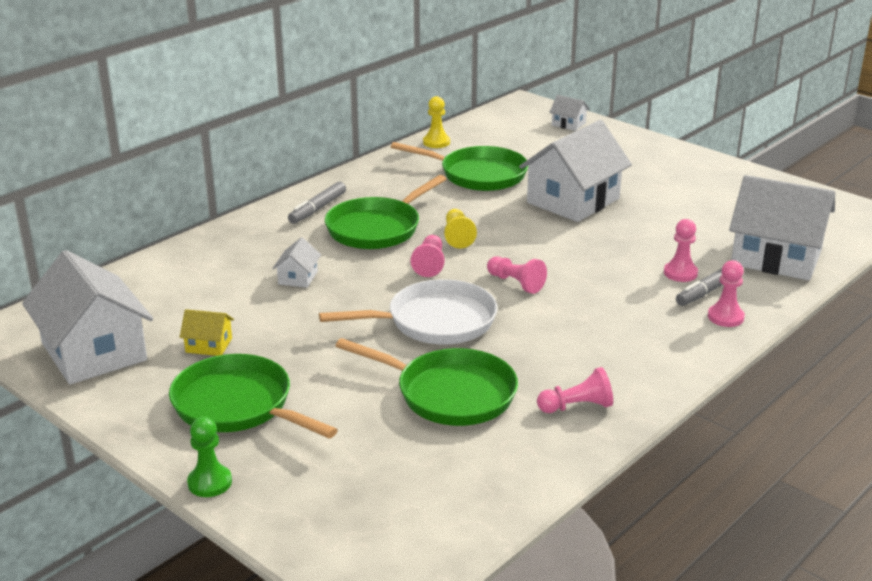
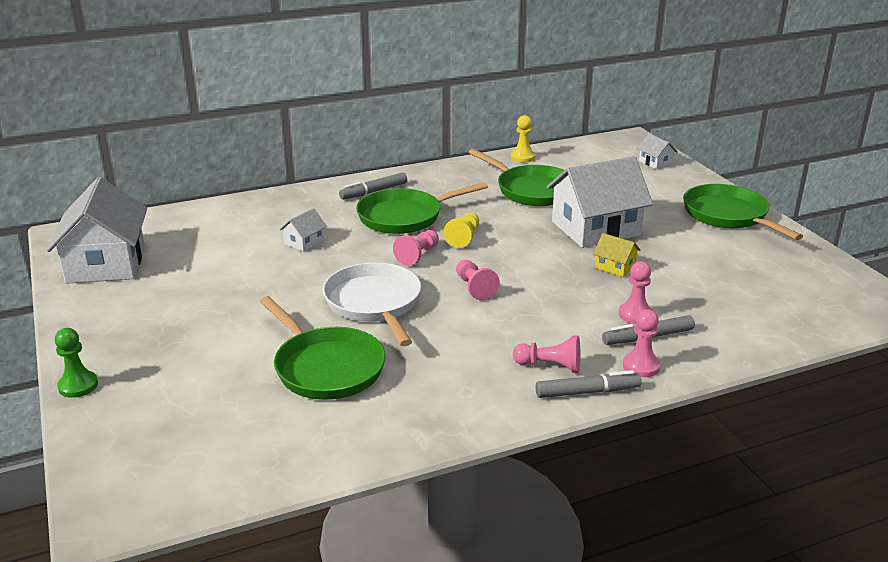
camera: 25 degrees right, 0 degrees up
green pan [169,354,338,438] -> green pan moved to [683,184,803,240]
yellow house [180,309,234,356] -> yellow house moved to [593,233,641,277]
white pan [319,279,497,344] -> white pan turned 120 degrees counterclockwise [323,262,421,346]
pink pawn [537,367,613,413] -> pink pawn moved to [513,336,581,373]
white house [729,175,835,280] -> none
none -> grey marker [536,370,642,398]

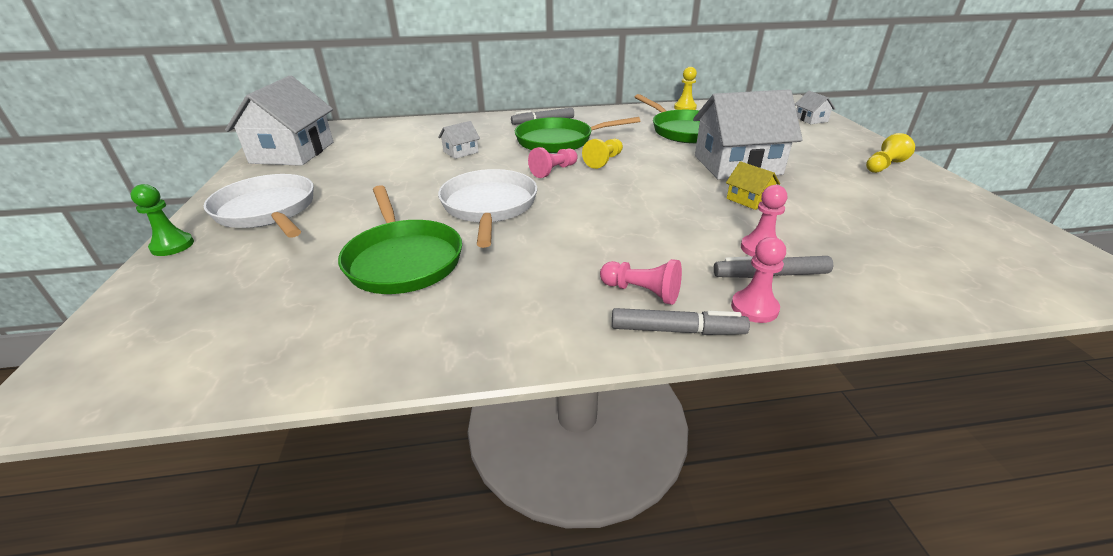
camera: 15 degrees right, 5 degrees up
pink pawn [456,260,500,301] -> none
green pan [683,184,803,240] -> yellow pawn [866,133,915,173]
none -> white pan [204,174,314,238]

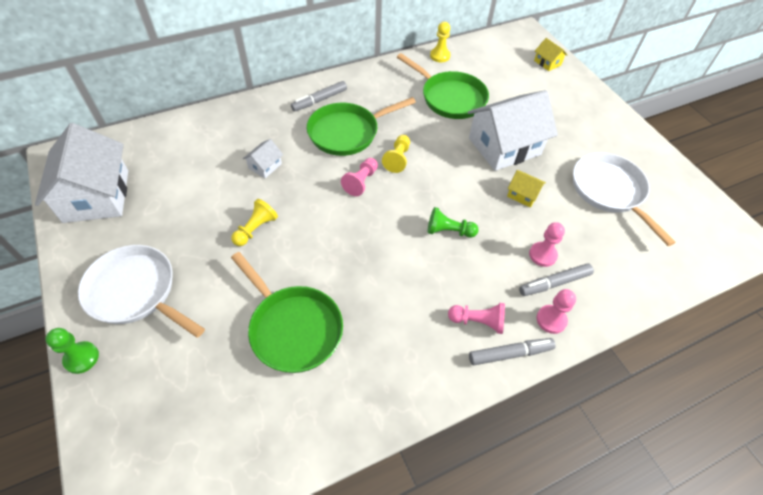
camera: 20 degrees left, 20 degrees up
white pan [438,169,537,248] -> white pan moved to [573,153,676,246]
white house [795,91,835,124] -> yellow house [534,38,568,71]
yellow pawn [866,133,915,173] -> yellow pawn moved to [231,199,278,246]
none -> green pawn [428,207,479,238]

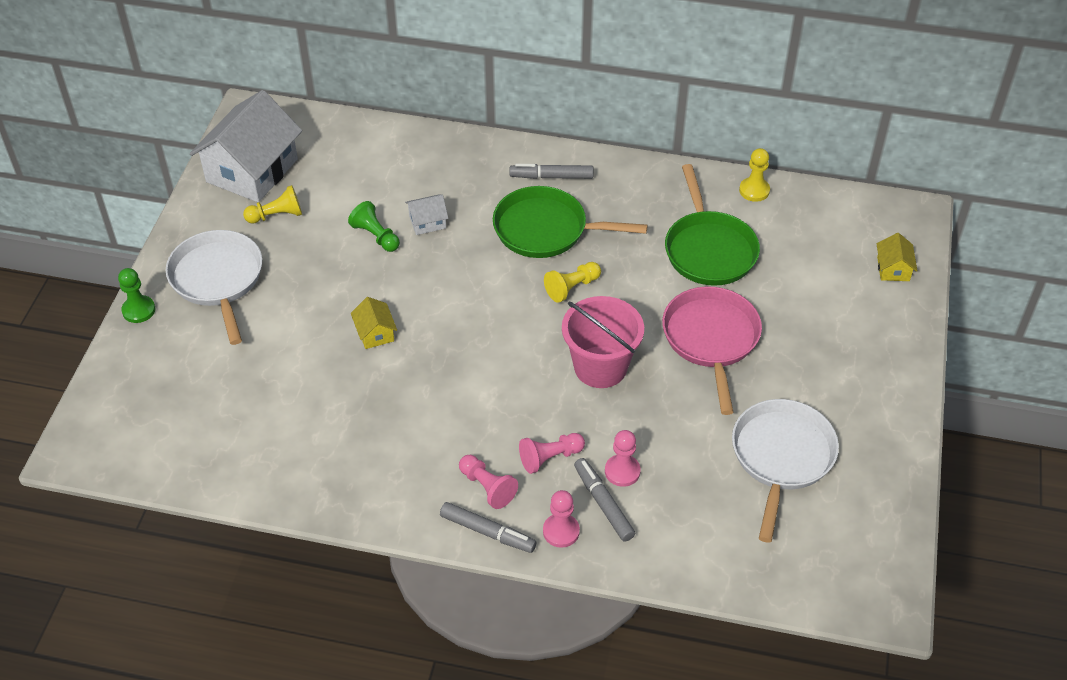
camera: 40 degrees right, 5 degrees down
yellow pawn [231,199,278,246] -> yellow pawn moved to [243,185,302,223]
green pan [231,252,343,373] -> none
pink pawn [341,158,378,196] -> pink pawn moved to [519,433,585,474]
green pawn [428,207,479,238] -> green pawn moved to [348,201,400,252]
white house [468,90,558,171] -> pink pan [662,286,762,415]
yellow house [507,170,546,207] -> yellow house moved to [351,297,397,349]
grey marker [519,263,594,296] -> grey marker turned 45 degrees clockwise [574,458,635,542]
none -> pink bucket [562,296,644,388]

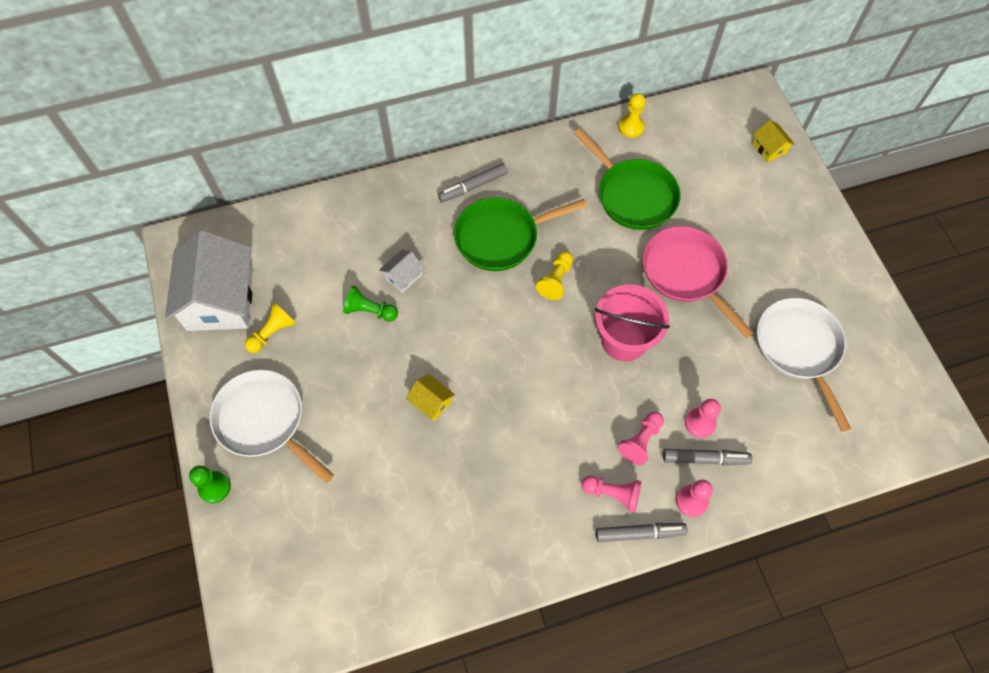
camera: 30 degrees left, 15 degrees up
grey marker [574,458,635,542] -> grey marker turned 150 degrees clockwise [663,449,752,465]

